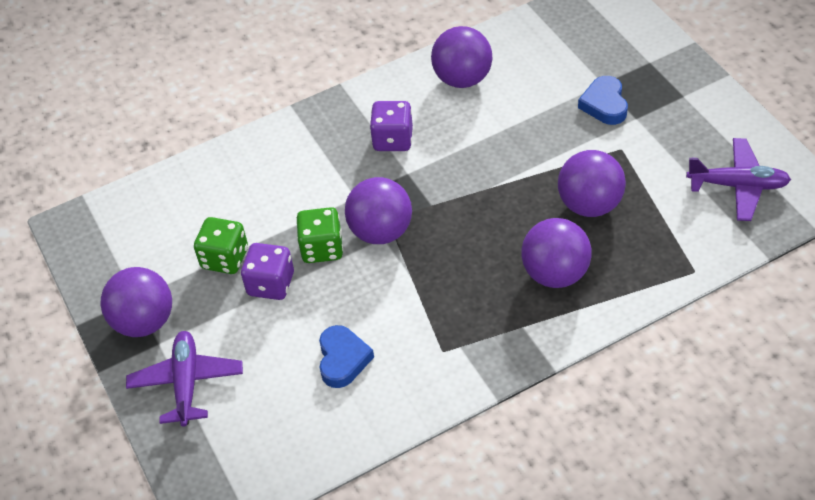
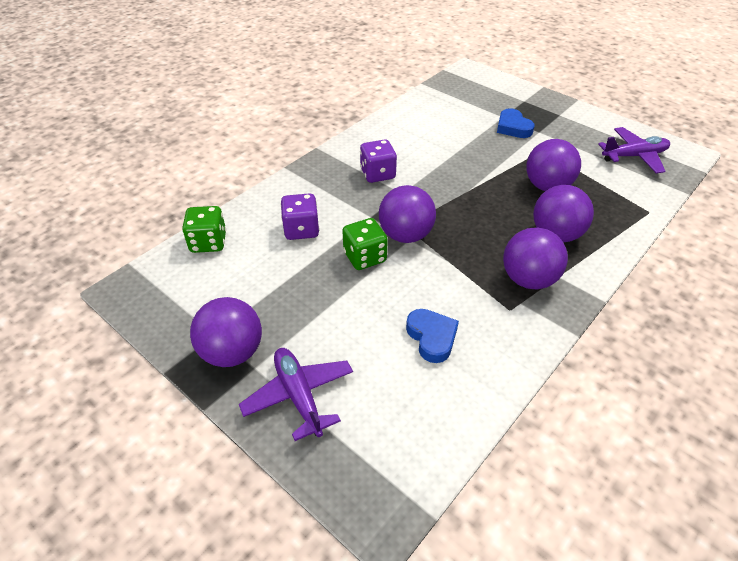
camera: 25 degrees left, 5 degrees down
green dice [194,217,248,274] -> green dice moved to [182,206,226,253]
purple dice [241,243,294,300] -> purple dice moved to [281,193,319,240]
purple ball [431,26,492,88] -> purple ball moved to [503,227,568,289]

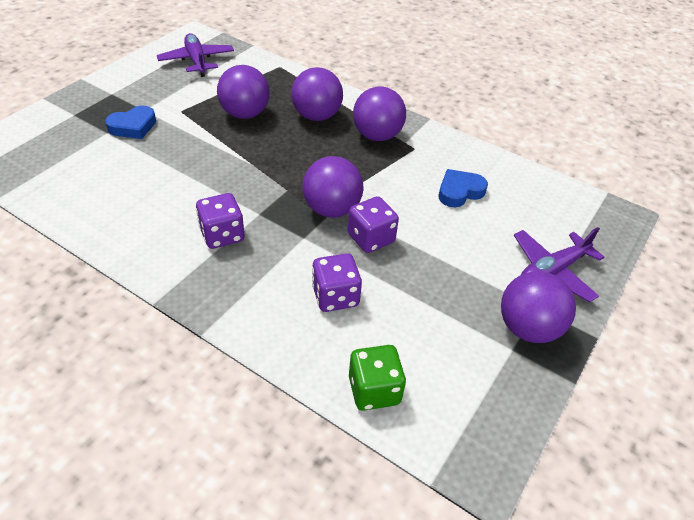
camera: 100 degrees left, 0 degrees up
green dice [342,218,388,270] -> purple dice [348,196,399,253]

